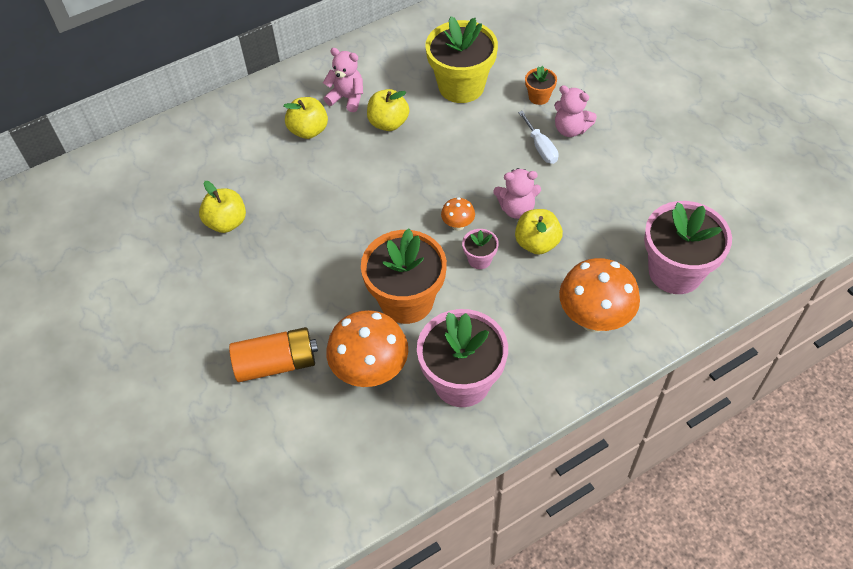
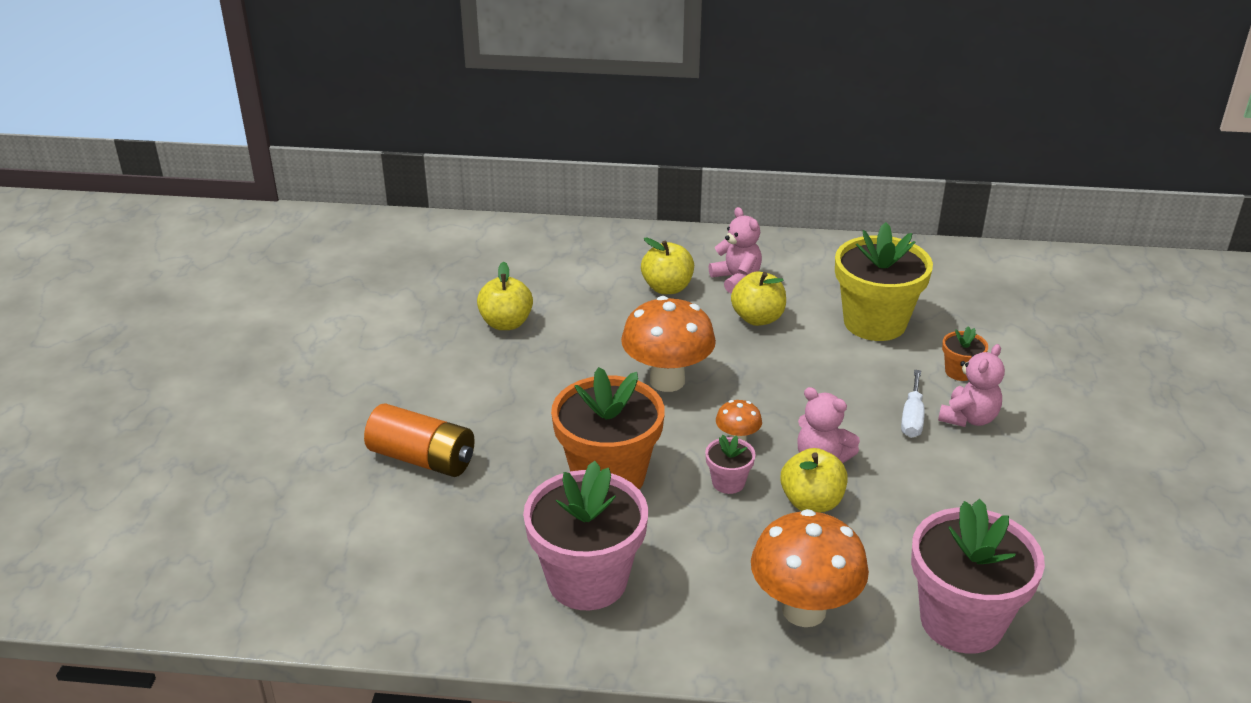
camera: 35 degrees right, 20 degrees down
orange mushroom [326,310,408,387] -> orange mushroom moved to [621,296,716,392]
pink teddy bear [554,85,597,137] -> pink teddy bear turned 120 degrees counterclockwise [938,344,1005,427]

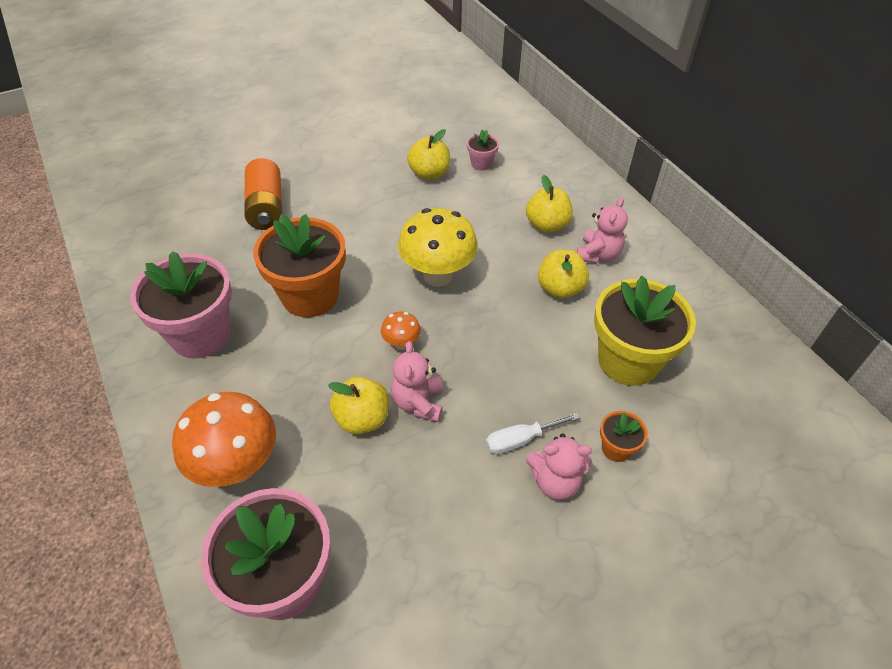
camera: 55 degrees right, 15 degrees up
orange mushroom [621,296,716,392] -> yellow mushroom [398,208,478,287]
pink flower pot [705,434,756,494] -> pink flower pot moved to [467,130,499,171]

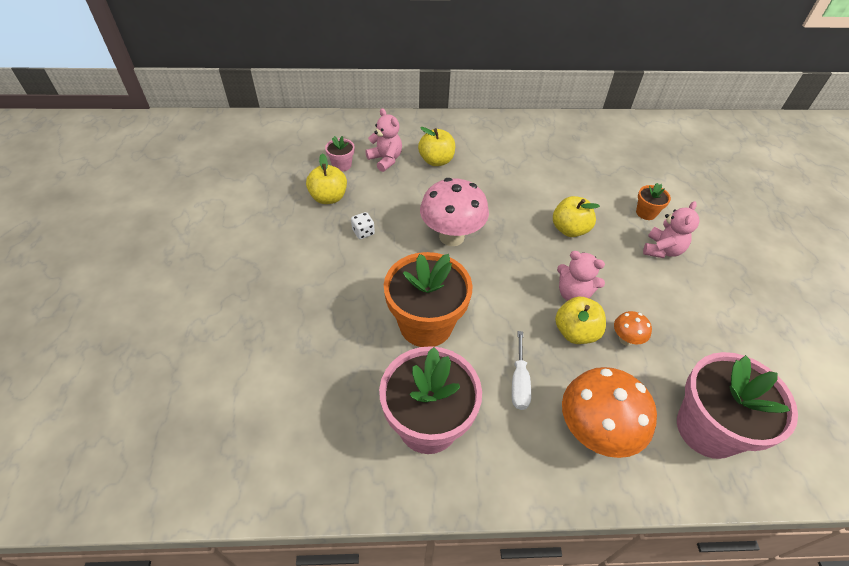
camera: 65 degrees left, 0 degrees up
orange battery [245,158,282,230] -> none
orange mushroom [381,311,421,350] -> orange mushroom moved to [614,311,652,346]
yellow mushroom [398,208,478,287] -> pink mushroom [420,178,489,246]
white screwdriver [486,413,580,454] -> white screwdriver moved to [512,331,531,410]
yellow apple [538,250,589,299] -> yellow apple moved to [553,196,600,237]
pink teddy bear [577,197,628,263] -> pink teddy bear moved to [365,108,402,172]
yellow flower pot [594,276,696,386] -> none
none -> white dice [351,212,375,239]

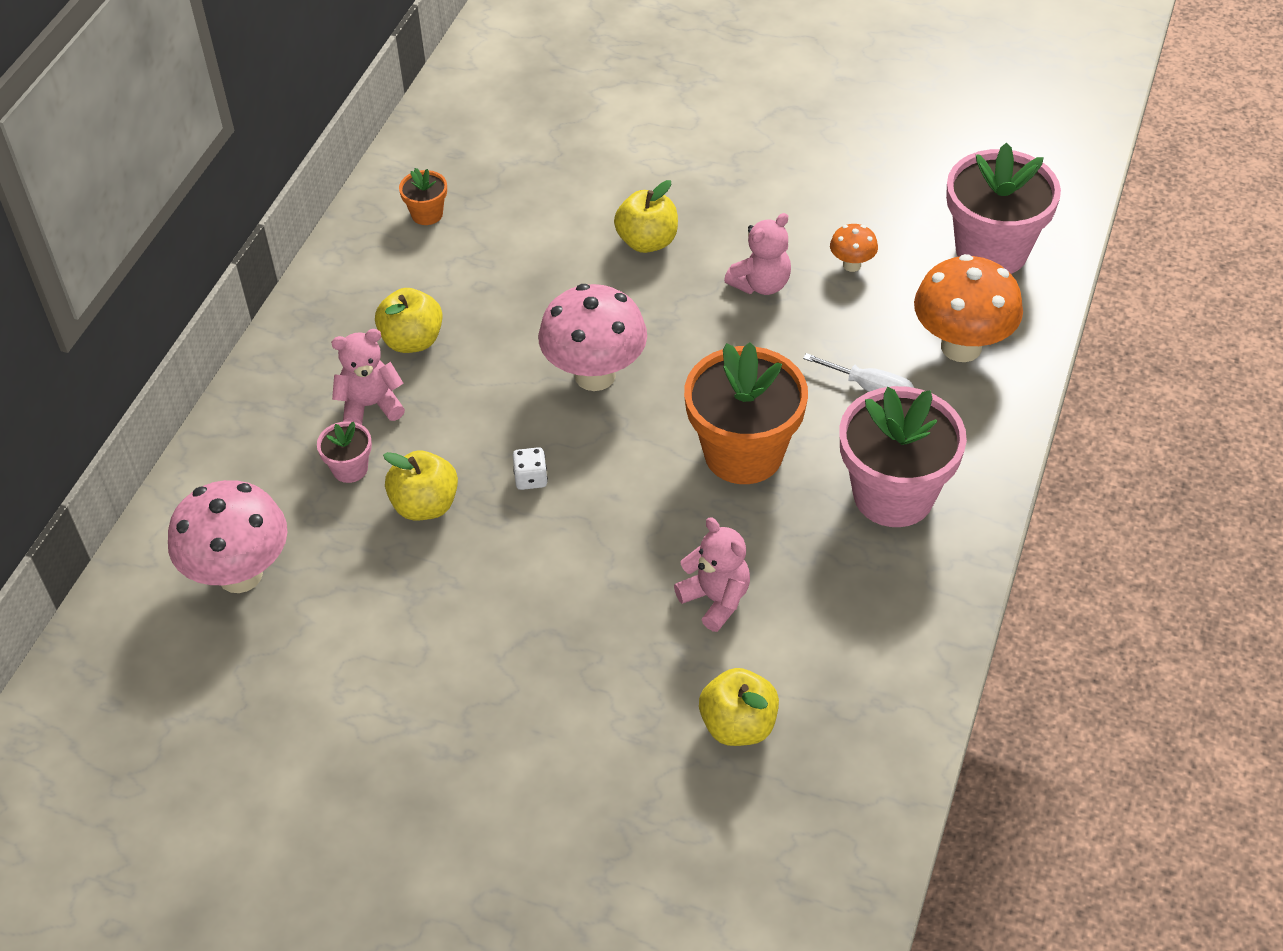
camera: 65 degrees left, 0 degrees up
yellow apple [555,297,606,344] -> yellow apple moved to [699,668,779,746]
orange flower pot [636,183,671,220] -> orange flower pot moved to [399,168,447,225]
pink teddy bear [643,201,699,258] -> pink teddy bear moved to [674,517,750,632]
none -> pink mushroom [168,480,287,593]

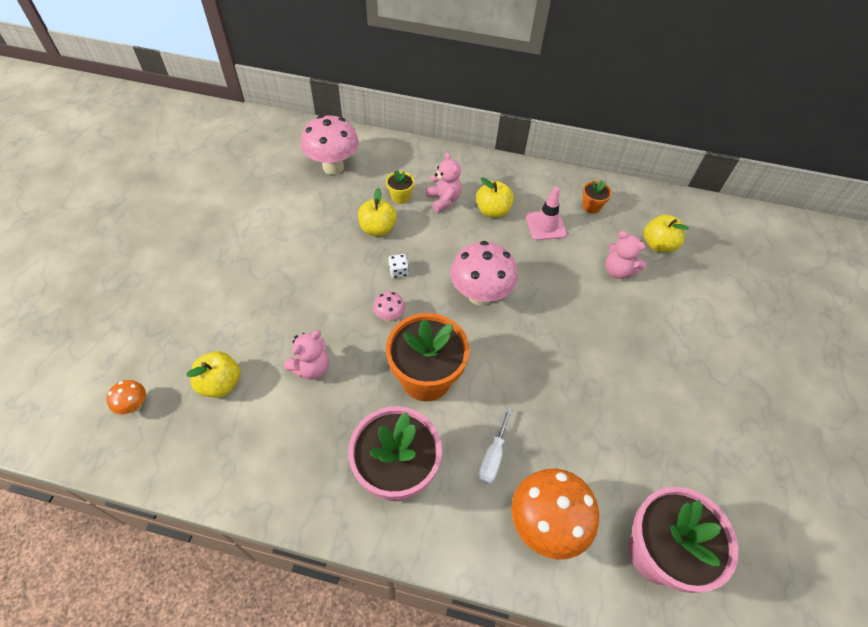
camera: 80 degrees right, 5 degrees up
pink flower pot [317,421,372,483] -> yellow flower pot [386,170,415,204]
yellow apple [614,180,678,253] -> yellow apple moved to [644,215,689,252]
pink teddy bear [724,213,791,295] -> pink teddy bear moved to [605,231,646,279]
orange mushroom [830,224,878,272] -> orange mushroom moved to [107,380,146,414]
none -> pink mushroom [373,292,405,322]
none -> pink traffic cone [526,187,567,240]

